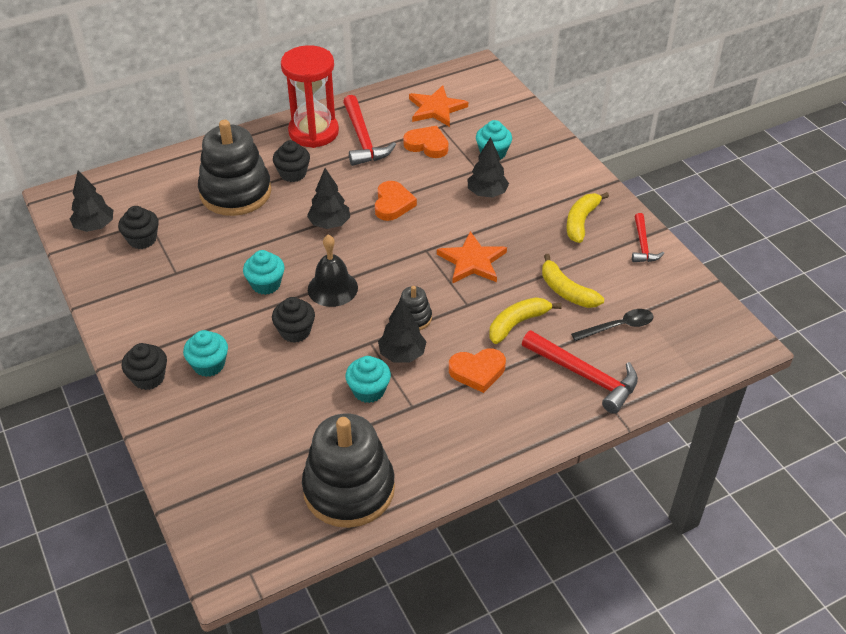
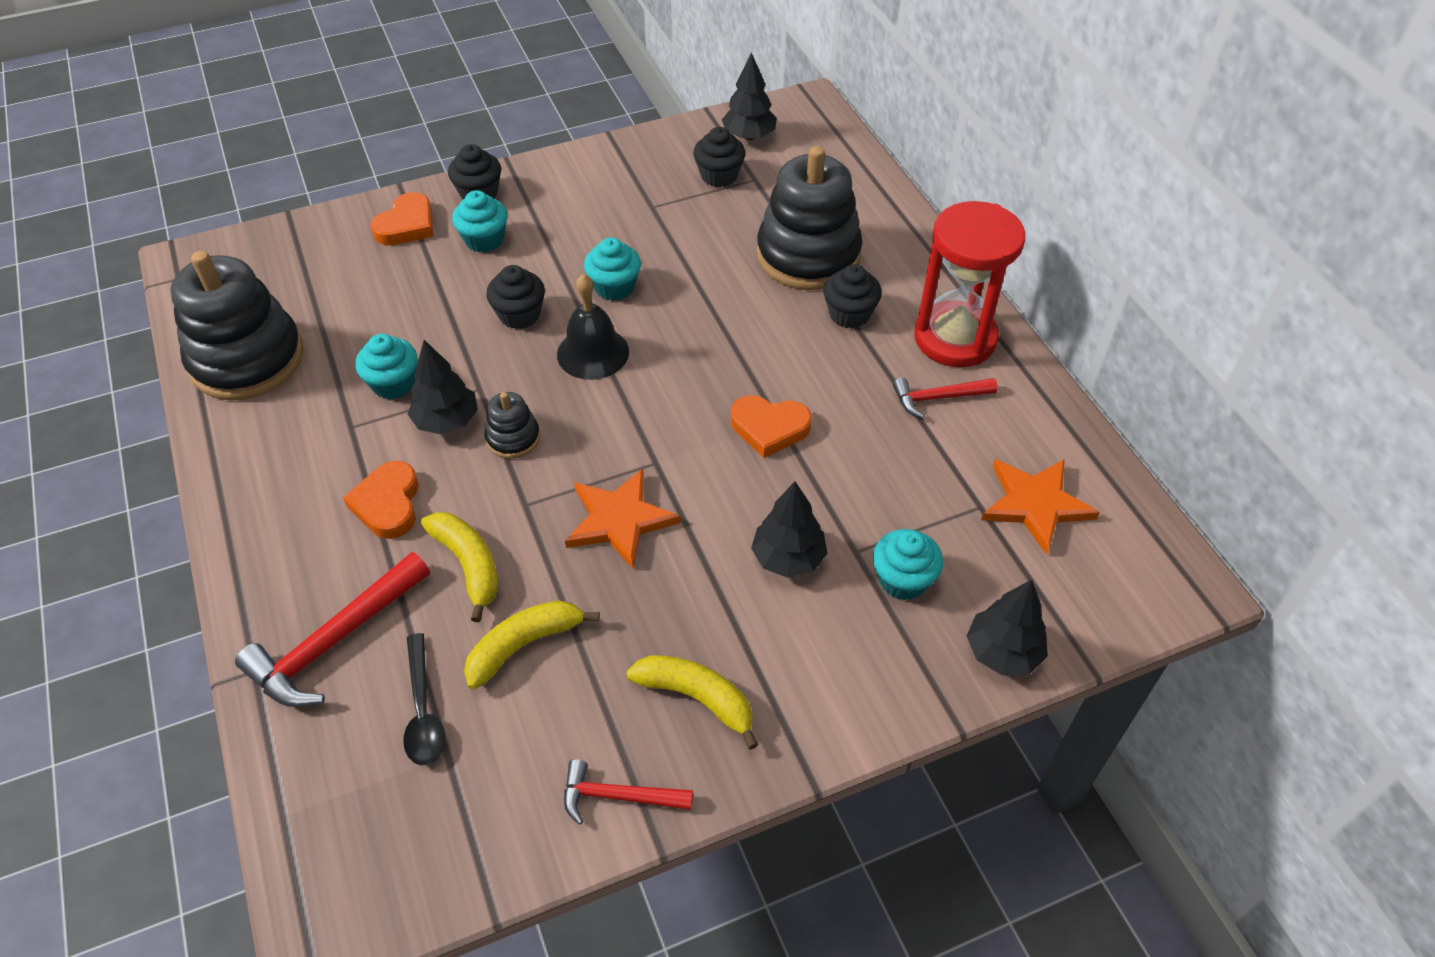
camera: 95 degrees right, 5 degrees up
black tree [307,168,350,229] -> black tree moved to [967,580,1048,675]
red hammer [343,95,396,166] -> red hammer [893,378,998,418], size x0.60
orange heart [403,126,448,158] -> orange heart moved to [370,192,433,245]

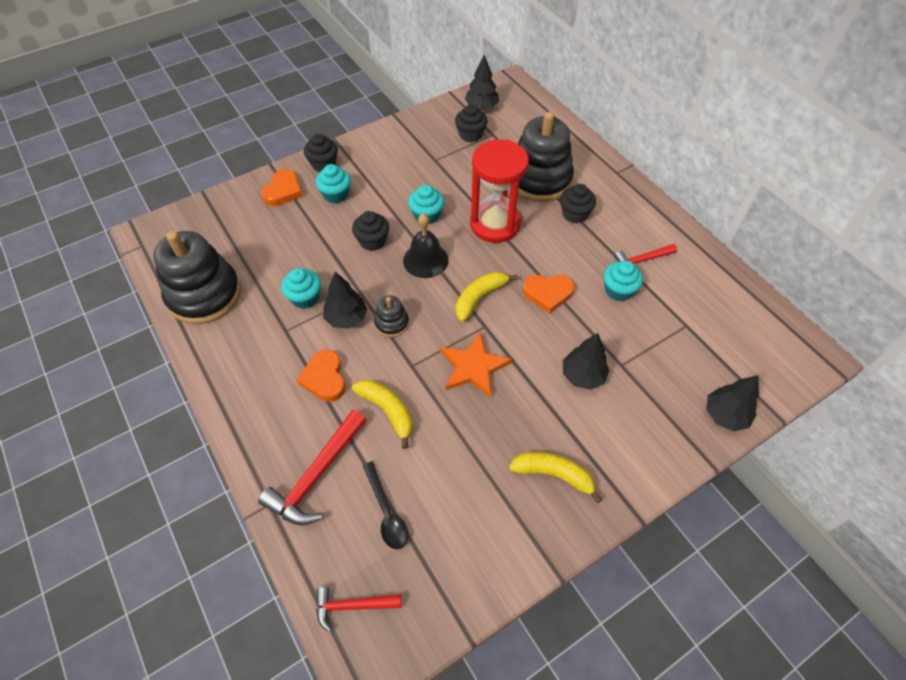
camera: 10 degrees left, 5 degrees up
yellow banana [464,600,600,689] -> yellow banana moved to [456,272,517,322]
red hammer [564,759,693,825] -> red hammer moved to [316,587,402,632]
turquoise cupcake [873,529,943,600] -> turquoise cupcake moved to [603,261,643,301]
red hourglass [914,201,1025,367] -> red hourglass moved to [470,139,529,243]
orange star [981,459,1100,555] -> none

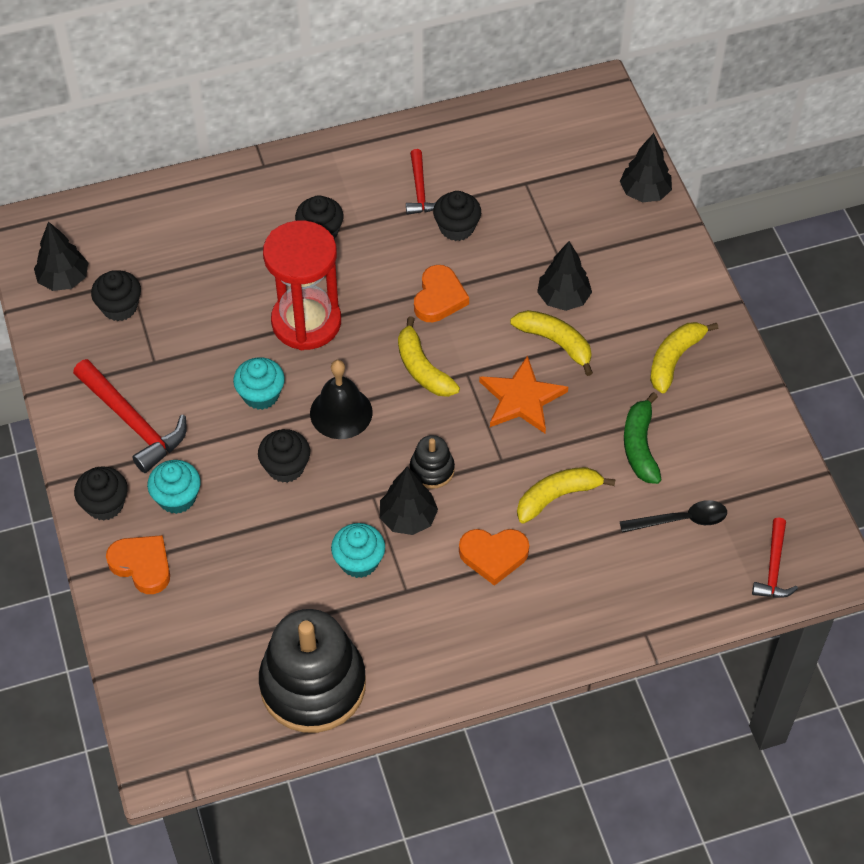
camera: 75 degrees left, 0 degrees up
red hammer [258,409,366,525] -> red hammer moved to [73,359,187,473]
black stacking toy [518,112,574,202] -> none
turquoise cupcake [603,261,643,301] -> black cupcake [433,191,481,241]
none -> yellow banana [510,310,593,376]
none -> green banana [624,392,662,484]

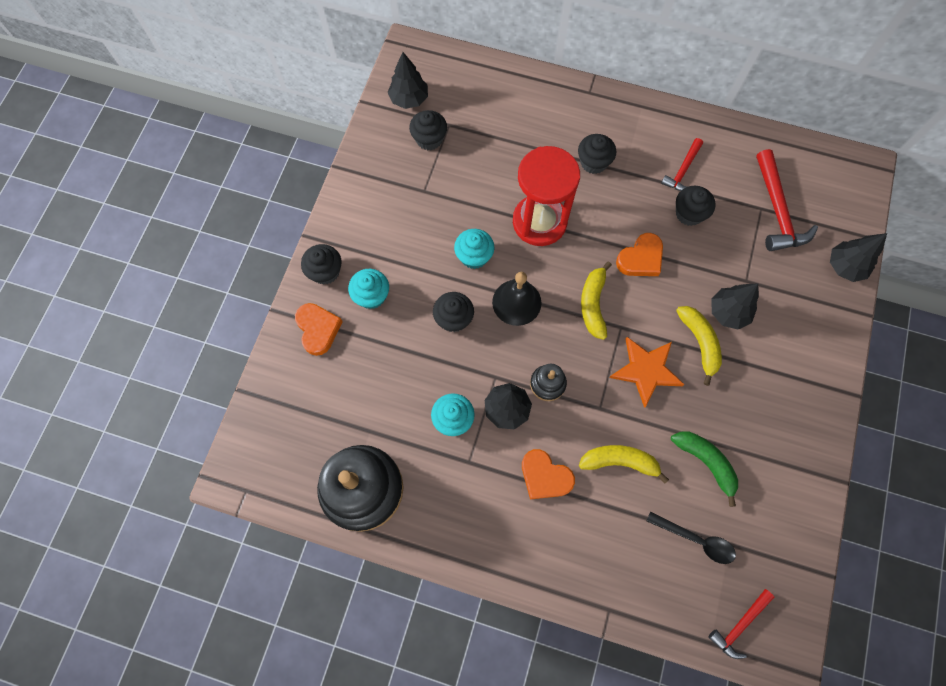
camera: 35 degrees right, 15 degrees up
red hammer [73,359,187,473] -> red hammer moved to [756,149,818,251]
green banana [624,392,662,484] -> green banana turned 105 degrees clockwise [671,432,738,507]
yellow banana [650,322,718,393] -> none

